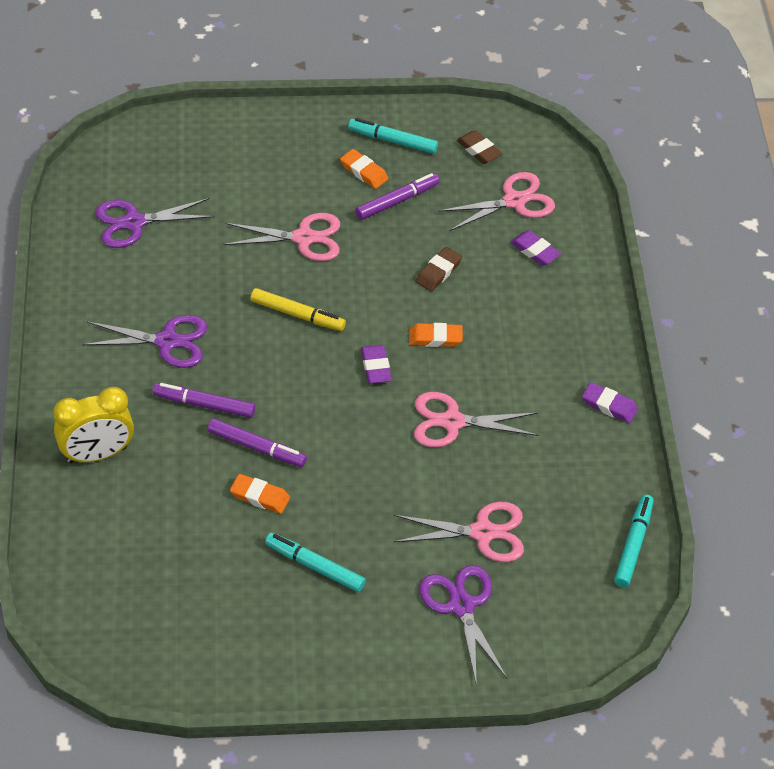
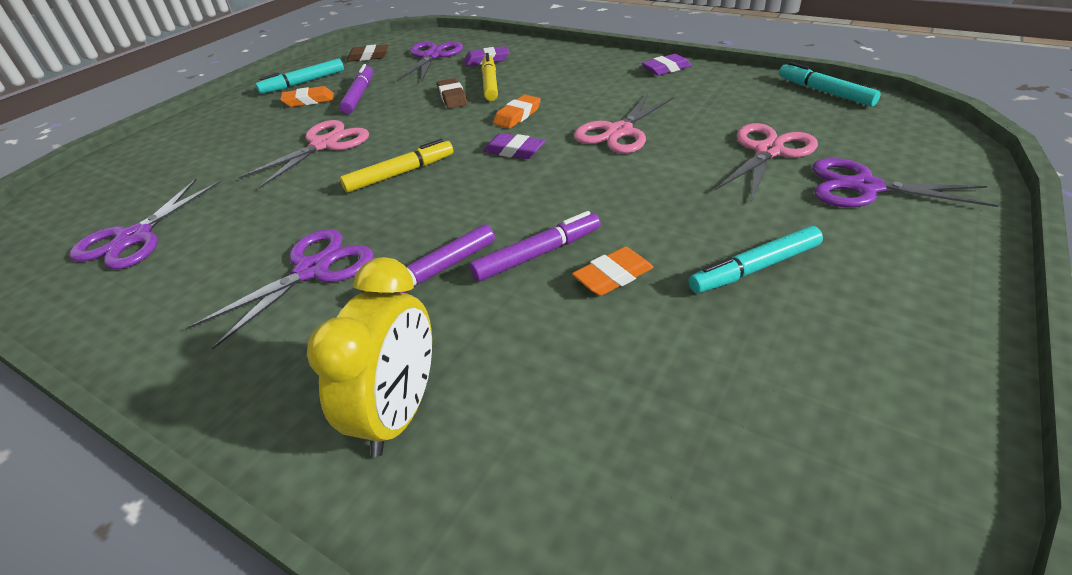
camera: 50 degrees left, 10 degrees down
pink scissors [438,172,555,231] -> purple scissors [397,42,463,83]
none -> yellow marker [482,53,498,101]

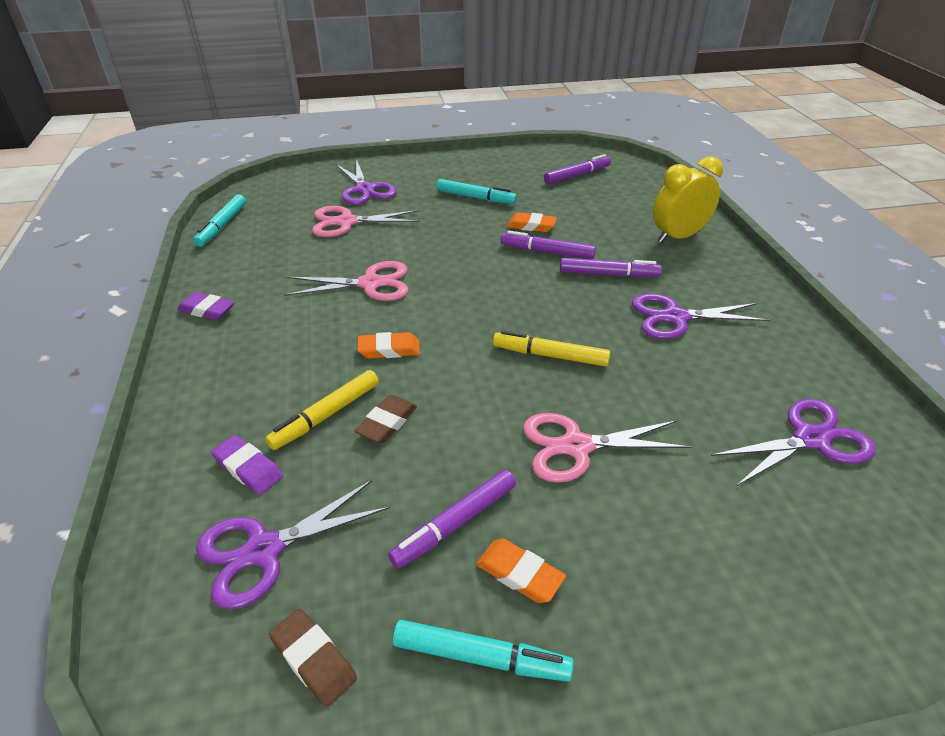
camera: 135 degrees left, 0 degrees up
purple eraser [484,133,545,159] -> none
none -> purple marker [544,154,611,184]

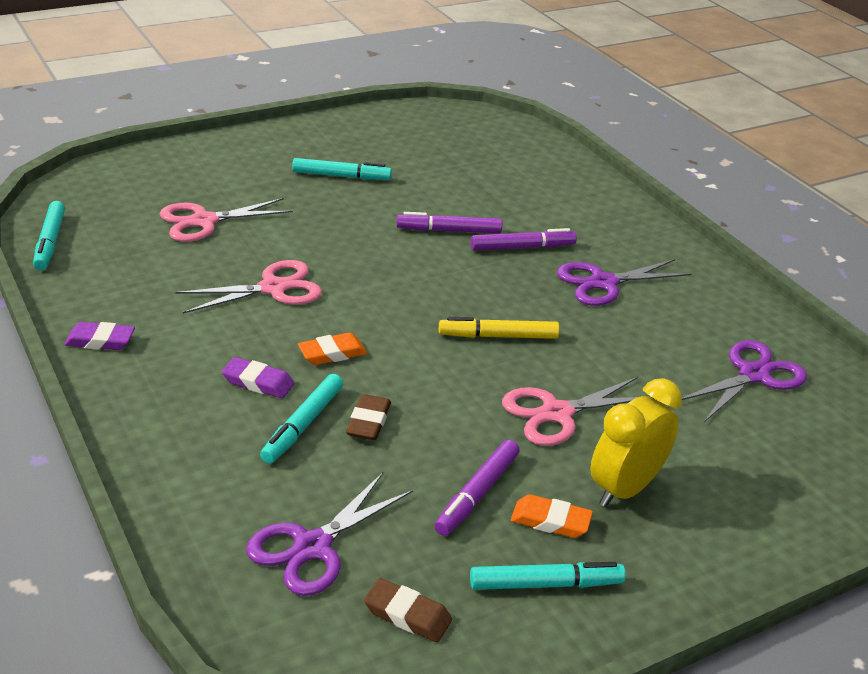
camera: 20 degrees left, 5 degrees down
purple eraser [211,435,283,495] -> purple eraser moved to [222,357,294,398]
yellow marker [265,370,379,450] -> turquoise marker [260,374,343,464]
purple scissors [336,159,397,205] -> none
orange eraser [507,212,557,232] -> none
purple marker [544,154,611,184] -> none
yellow clock [653,156,723,243] -> yellow clock moved to [590,378,682,507]

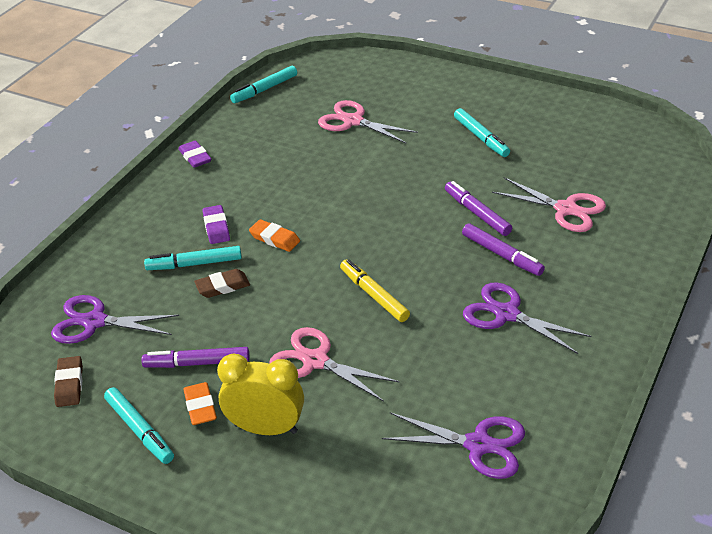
camera: 60 degrees right, 5 degrees up
pink scissors [175,260,322,314] -> pink scissors moved to [492,177,606,232]

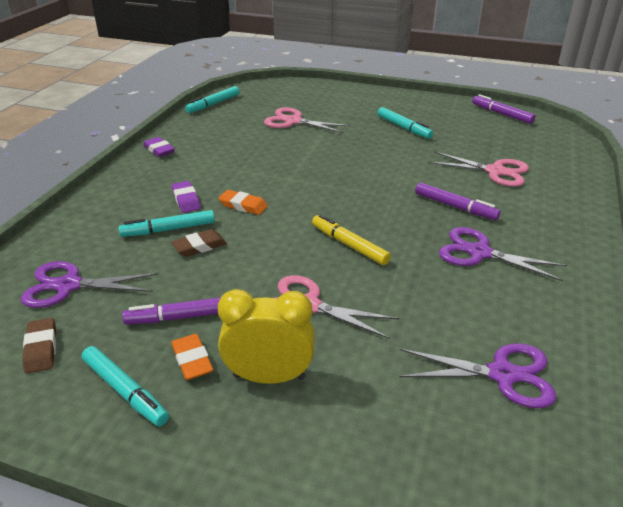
camera: 10 degrees left, 5 degrees down
purple marker [445,181,512,236] -> purple marker moved to [472,94,536,124]

